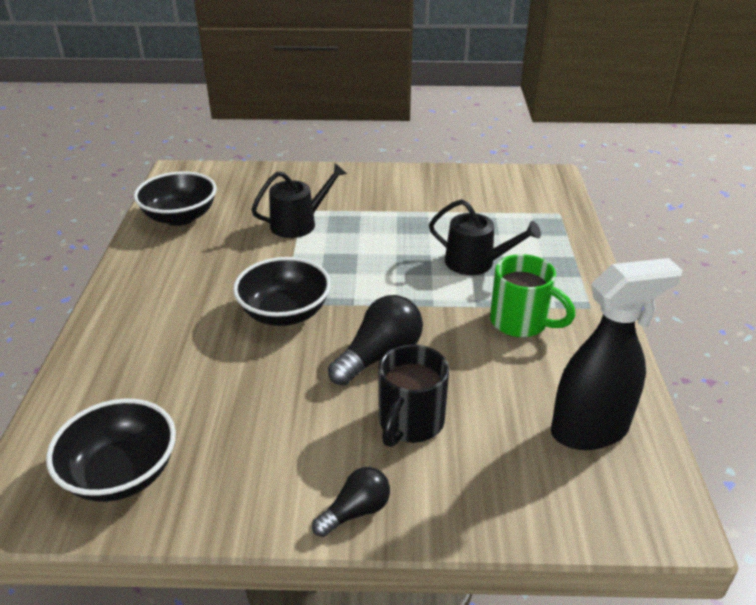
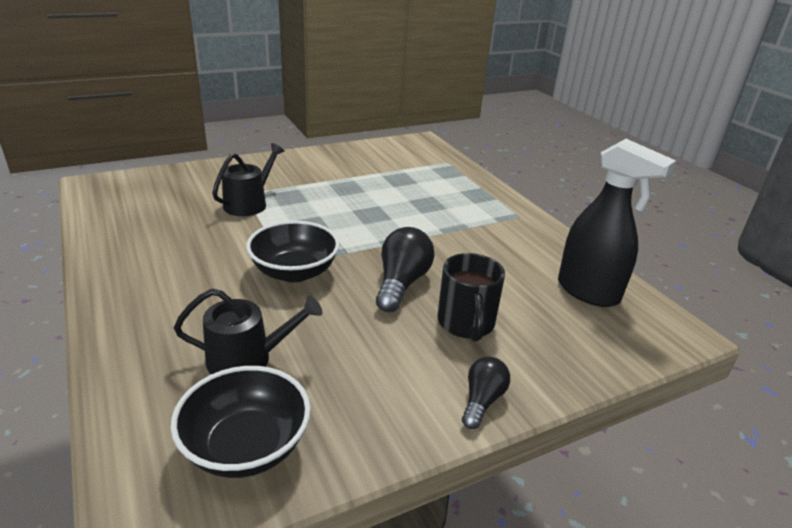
camera: 30 degrees left, 5 degrees down
black bowl [134,171,216,226] -> none
black watering can [429,199,541,275] -> black watering can moved to [174,289,322,374]
green mug [490,254,575,337] -> none
black spray bottle [551,258,683,450] -> black spray bottle turned 90 degrees clockwise [558,139,676,307]

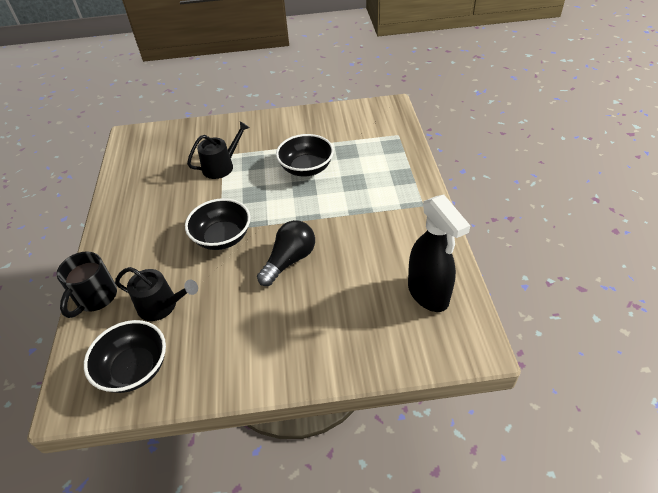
camera: 25 degrees right, 15 degrees up
black mug [438,253,505,342] -> black mug moved to [57,251,117,318]
black light bulb [462,357,510,429] -> none
none -> black bowl [276,134,334,177]

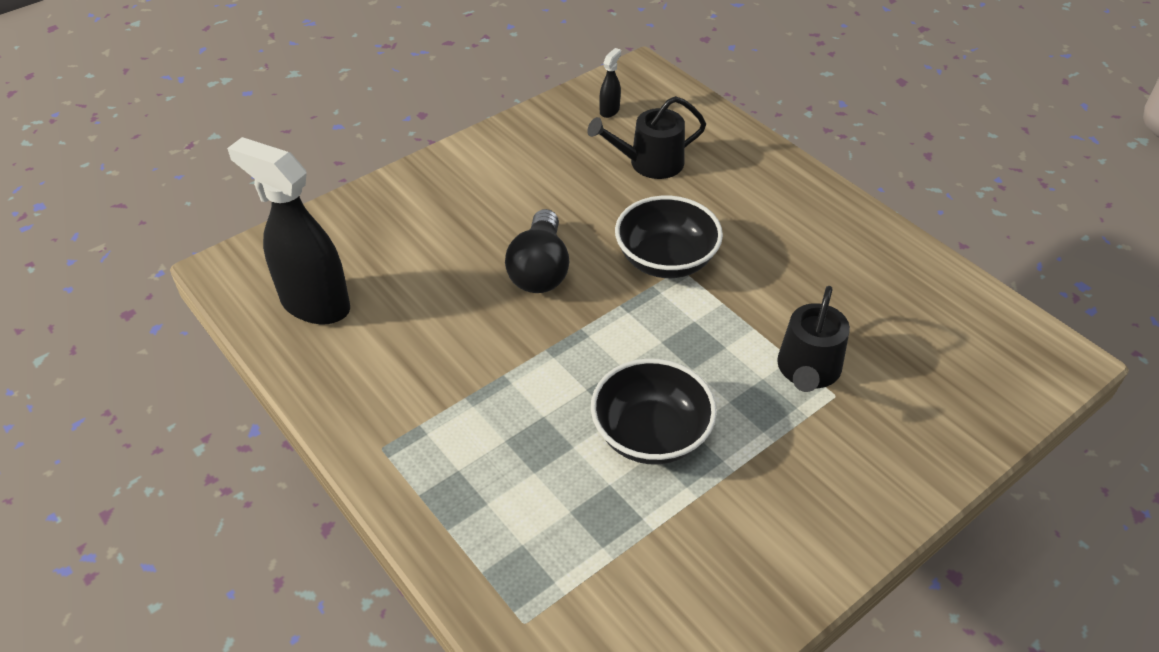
camera: 145 degrees right, 0 degrees up
black mug [57,251,117,318] -> none
black bowl [84,320,166,393] -> black spray bottle [599,48,621,118]

